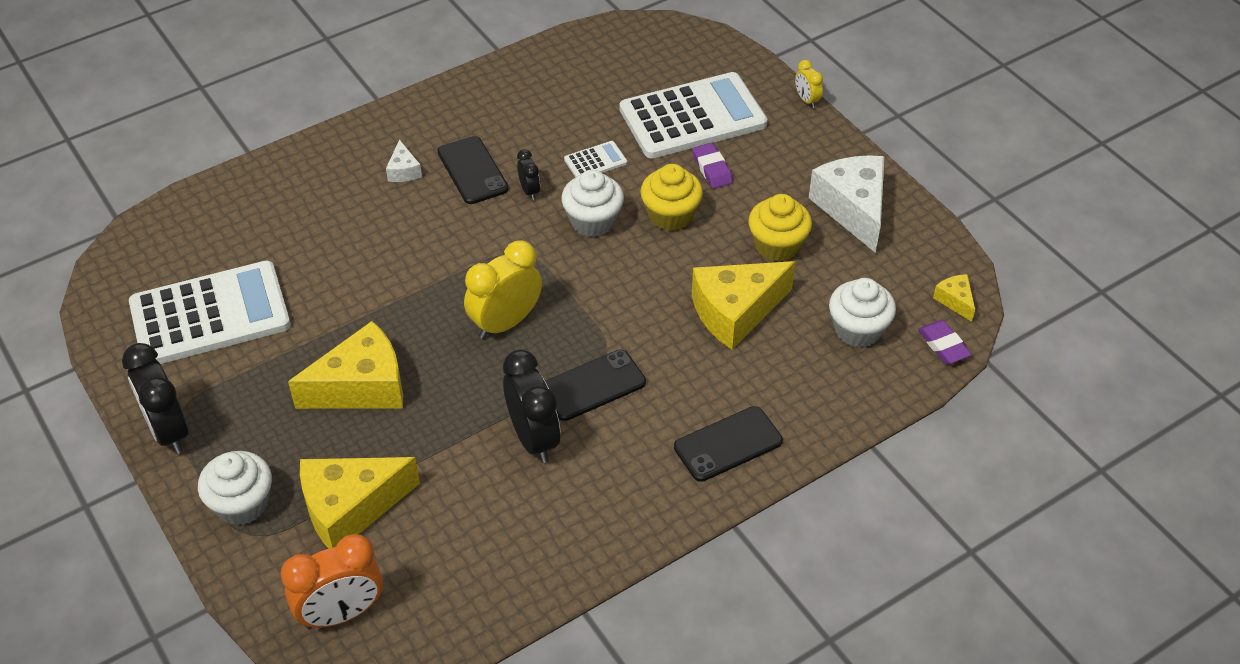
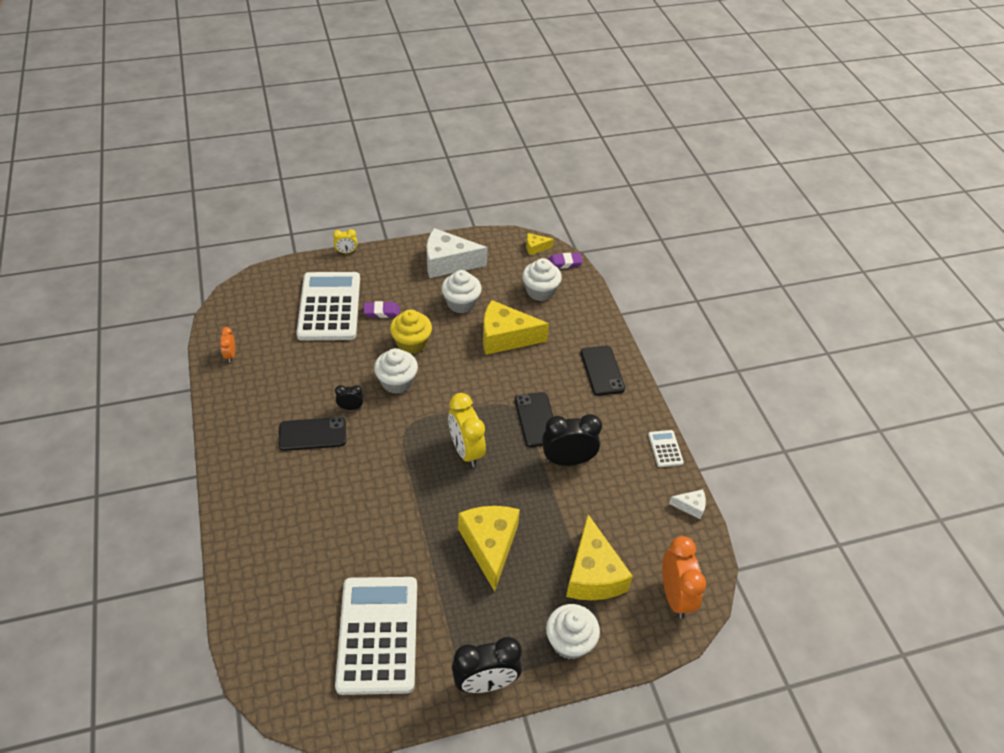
camera: 75 degrees left, 0 degrees up
white cheese [386,139,422,182] -> white cheese moved to [669,489,706,519]
white calculator [564,141,627,177] -> white calculator moved to [648,430,684,467]
yellow cheese [692,261,796,350] -> yellow cheese turned 105 degrees clockwise [483,300,549,355]
yellow cupcake [748,194,812,262] -> white cupcake [441,270,482,313]
none -> orange clock [220,327,235,363]

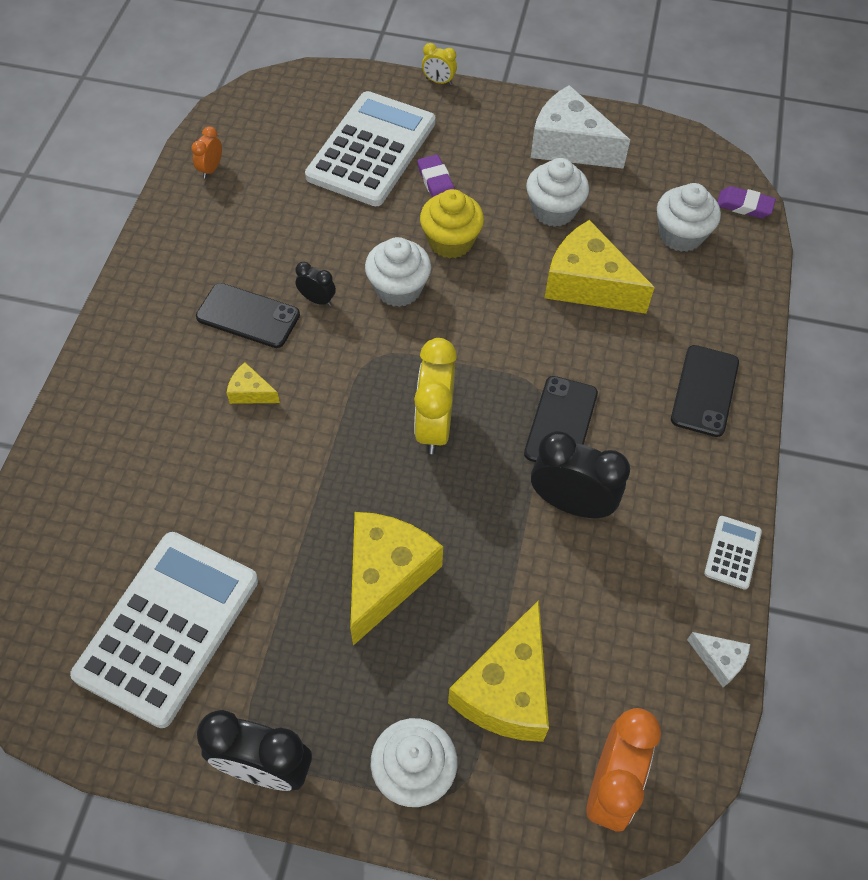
camera: 30 degrees right, 10 degrees up
purple eraser [363,301,400,318] -> purple eraser turned 45 degrees clockwise [417,155,455,198]
yellow cheese [526,233,554,255] -> yellow cheese moved to [227,362,280,404]

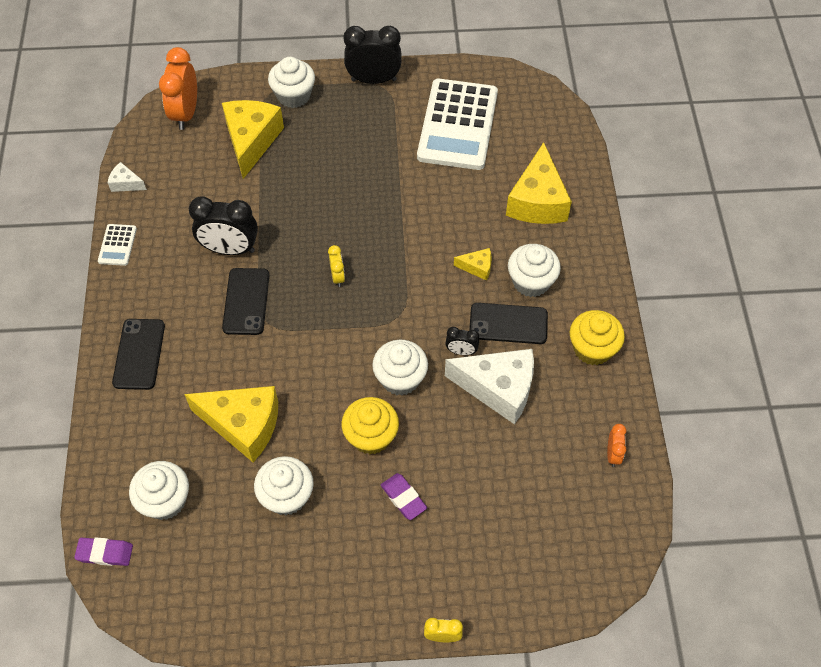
camera: 165 degrees right, 0 degrees up
white calculator [305,91,436,206] -> none
yellow cheese [350,512,443,646] -> yellow cheese moved to [506,142,572,224]
yellow clock [414,338,457,454] -> yellow clock [328,245,345,287], size x0.50
white cheese [531,85,630,169] -> white cheese moved to [445,349,534,424]
none -> white cupcake [508,244,561,297]
none -> yellow cupcake [570,310,625,365]

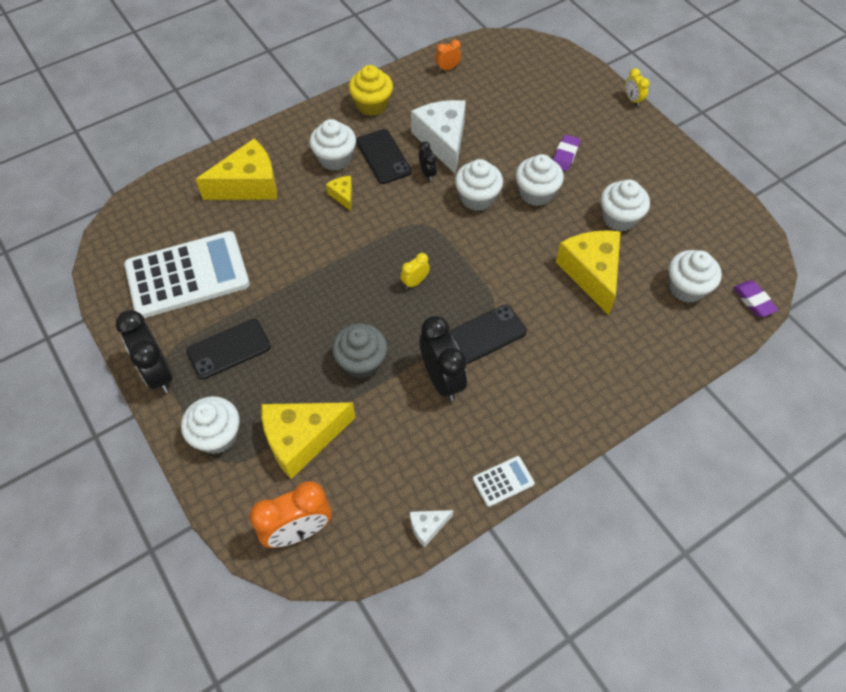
camera: 120 degrees left, 0 degrees up
white cheese [108,162,147,192] -> white cheese turned 75 degrees clockwise [410,510,453,548]
black phone [112,319,165,390] -> black phone moved to [186,319,271,380]
yellow cupcake [341,397,399,454] -> white cupcake [516,154,564,206]
none -> grey cupcake [332,324,387,379]

